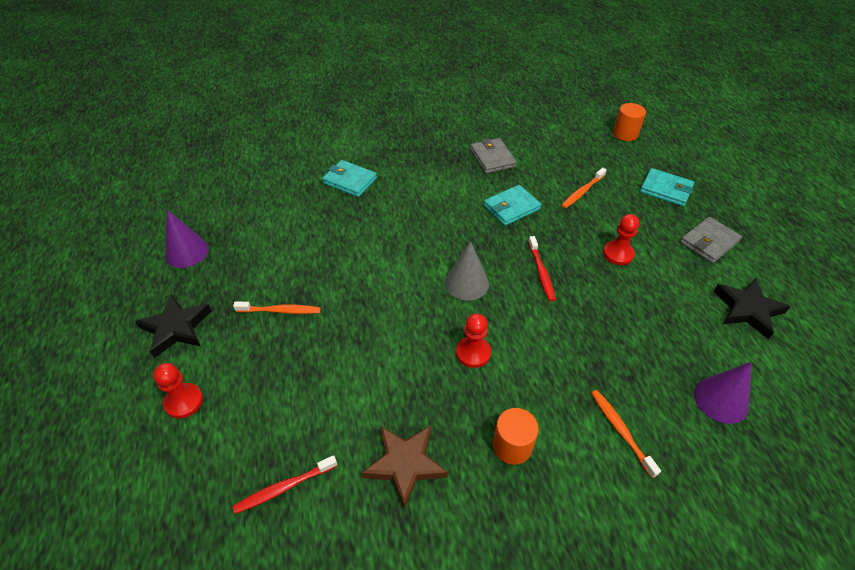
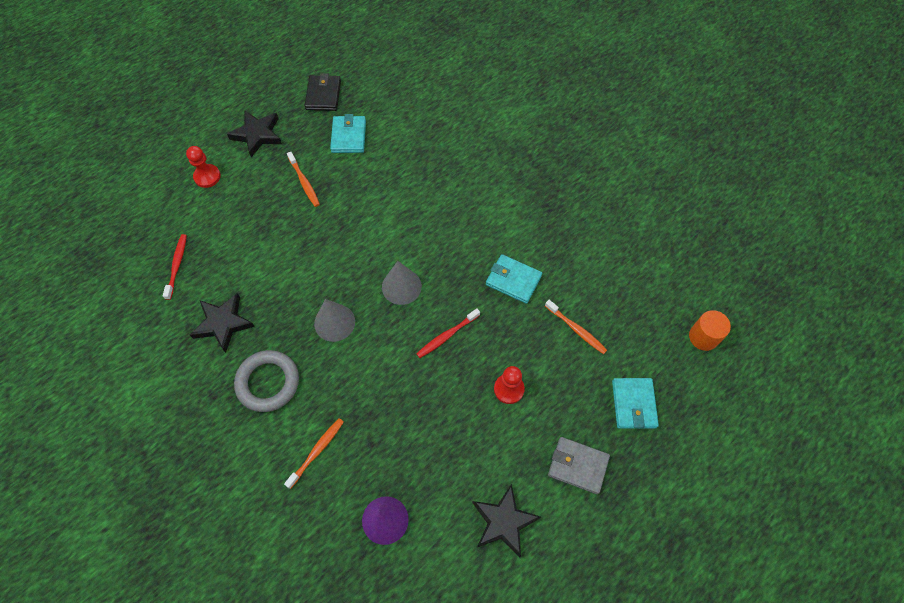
camera: 60 degrees right, 15 degrees up
purple cone [165,210,209,268] -> black wallet [304,73,341,111]
red toothbrush [232,455,337,514] -> red toothbrush turned 60 degrees clockwise [163,234,187,300]
turquoise wallet [322,160,377,197] -> turquoise wallet moved to [330,114,366,153]
brown star [362,426,448,509] -> black star [190,293,255,353]
red pawn [456,314,491,368] -> grey cone [314,299,355,342]
grey wallet [470,138,517,174] -> none
orange cylinder [493,408,539,465] -> grey ring [234,350,299,412]
orange toothbrush [561,168,607,209] -> orange toothbrush turned 150 degrees counterclockwise [545,300,607,354]

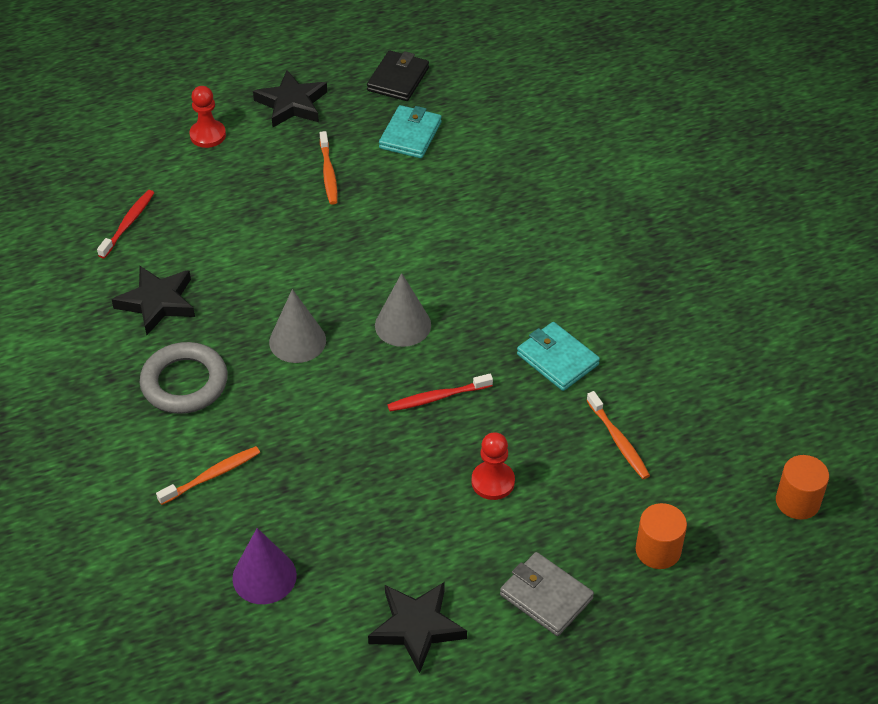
camera: 20 degrees right, 15 degrees down
turquoise wallet [612,378,659,429] -> orange cylinder [636,503,687,569]

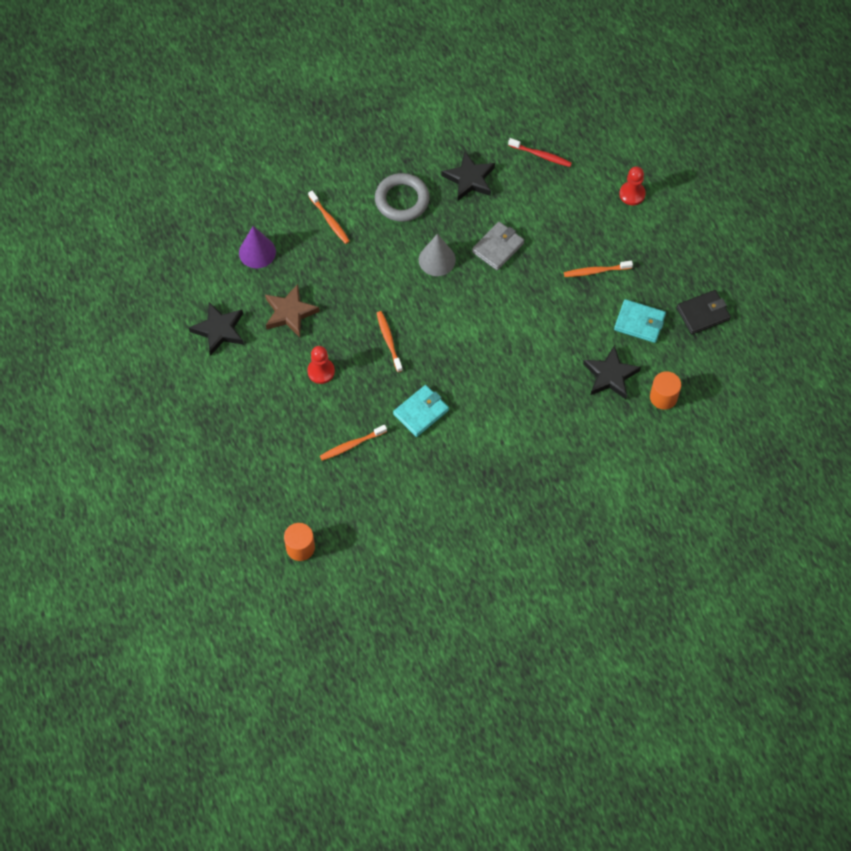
camera: 90 degrees right, 15 degrees up
black star [253,70,327,127] -> black star moved to [583,345,641,399]
black wallet [367,51,429,101] -> black wallet turned 45 degrees counterclockwise [676,290,731,335]
grey cone [375,273,431,347] -> none
red toothbrush [387,374,493,412] -> orange toothbrush [377,311,403,372]
grey wallet [500,552,594,636] -> grey wallet moved to [472,222,524,270]
orange cylinder [636,503,687,569] -> orange cylinder moved to [650,371,681,410]
none -> brown star [265,284,320,337]

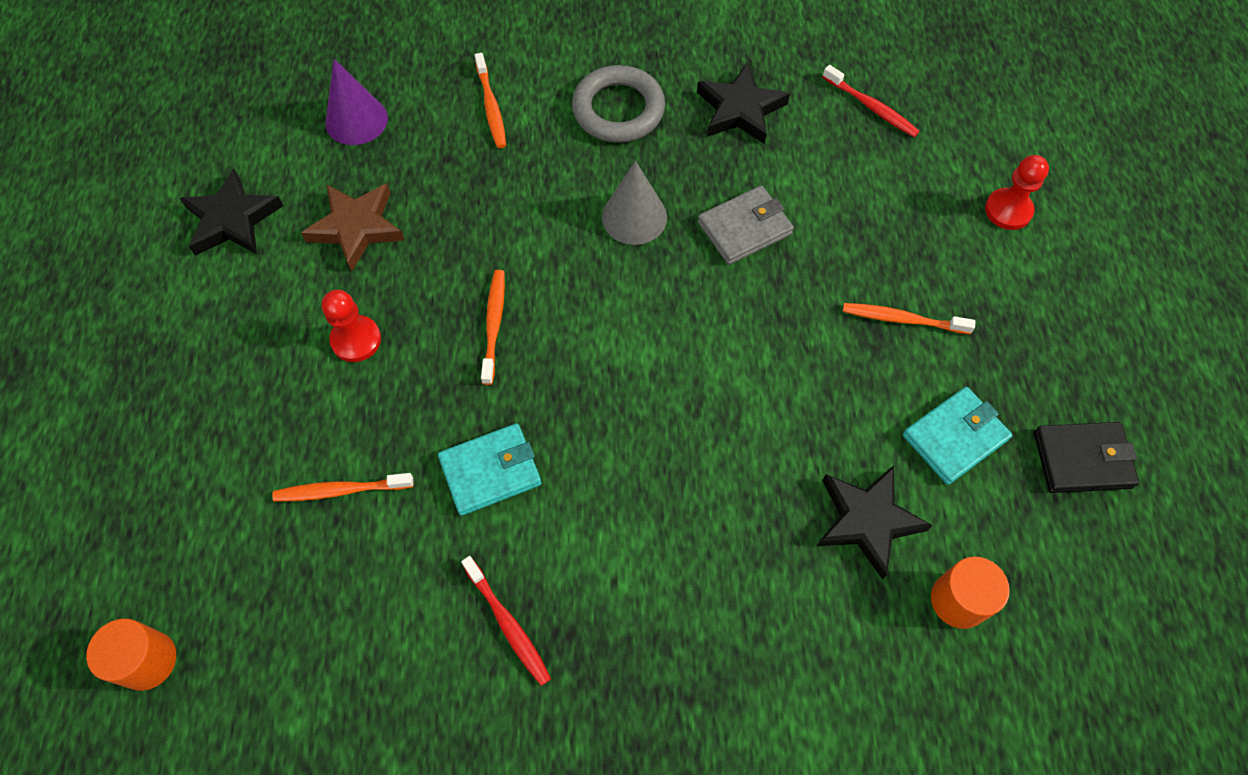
camera: 20 degrees right, 0 degrees up
turquoise wallet [614,299,666,343] -> turquoise wallet turned 75 degrees counterclockwise [903,387,1012,485]
none -> red toothbrush [461,556,551,686]

